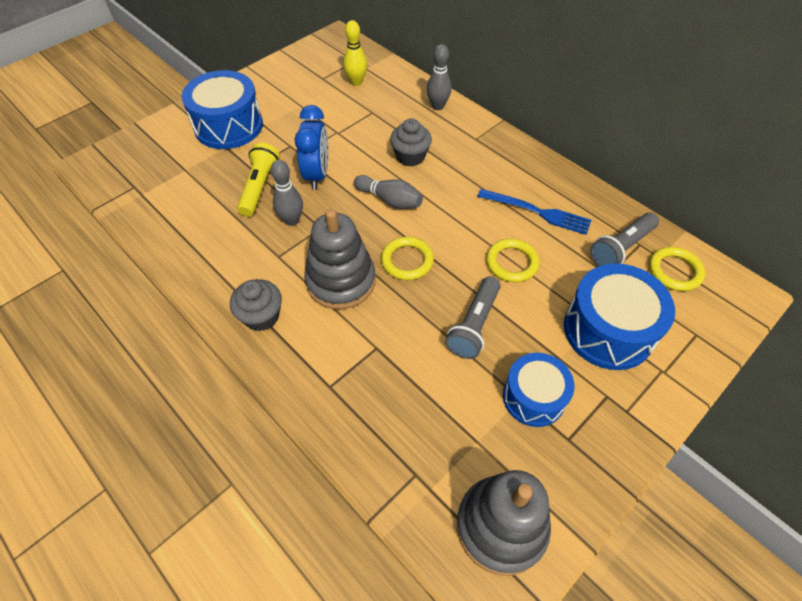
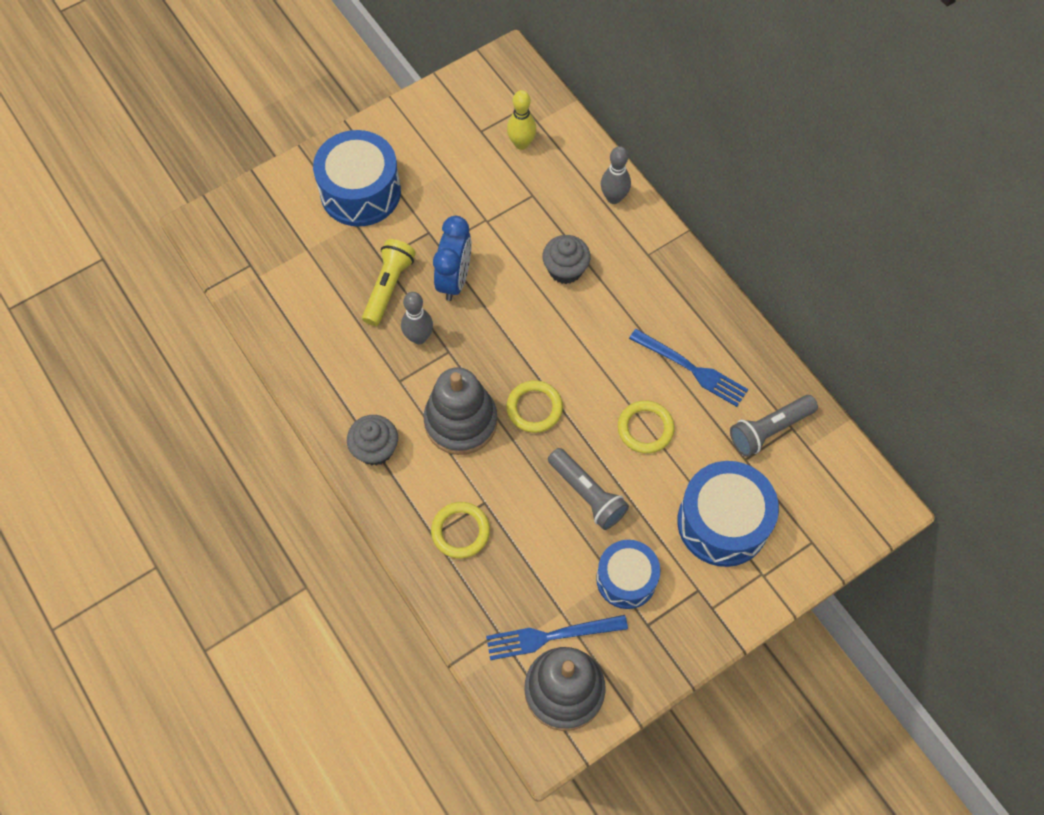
camera: 10 degrees right, 10 degrees up
grey bowling pin [354,175,423,209] -> none
grey flashlight [445,276,501,359] -> grey flashlight turned 75 degrees counterclockwise [548,448,629,530]
yellow ring [649,247,705,291] -> yellow ring moved to [431,502,490,558]
none -> blue fork [486,615,628,660]

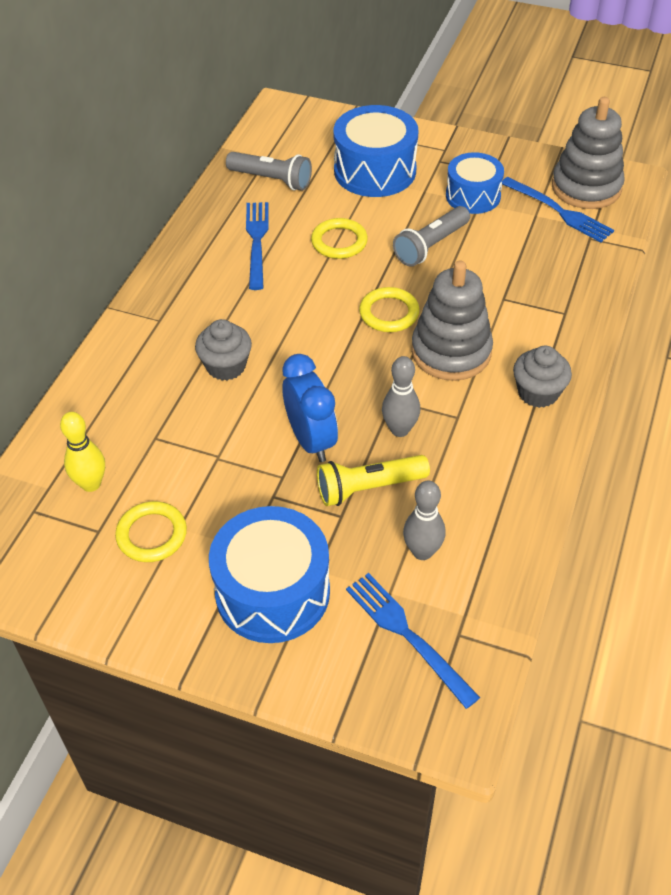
camera: 125 degrees left, 15 degrees down
yellow ring [431,502,490,558] -> yellow ring moved to [115,501,187,562]
blue clock [433,216,472,301] -> blue clock turned 90 degrees clockwise [282,354,338,462]
grey flashlight [548,448,629,530] -> grey flashlight turned 150 degrees counterclockwise [393,206,470,267]
grey bowling pin [601,146,631,204] -> grey bowling pin moved to [403,480,446,560]
none -> blue fork [346,573,480,709]

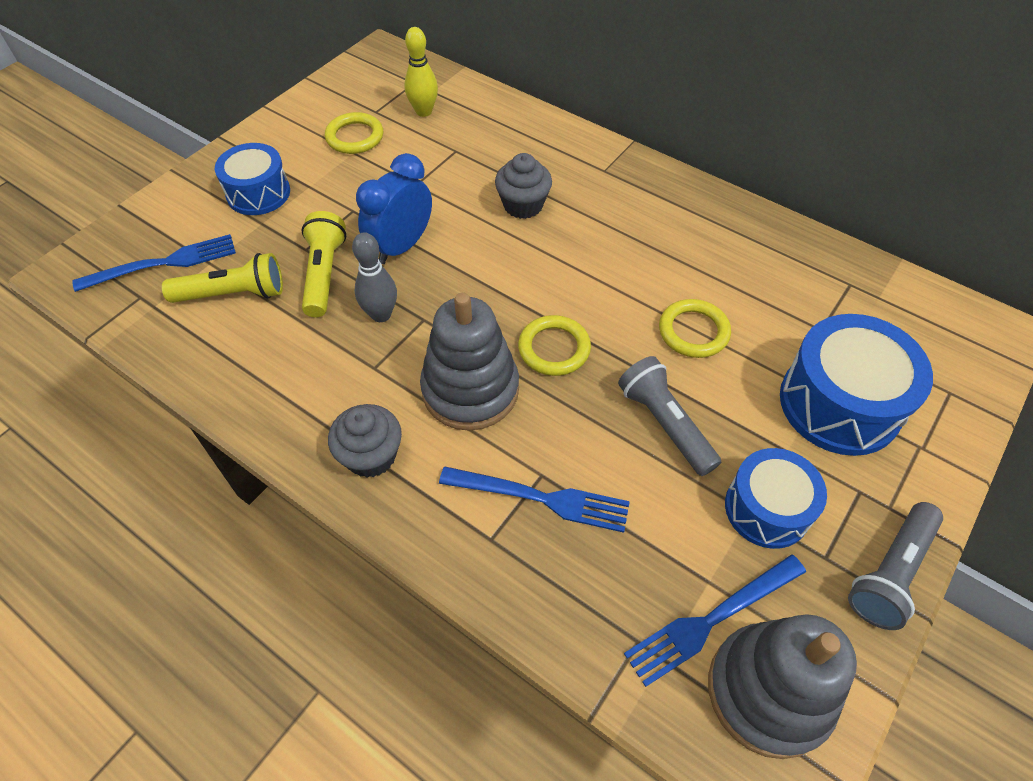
camera: 105 degrees right, 5 degrees up
blue drum [209,506,330,643] -> blue drum [215,143,290,215], size x0.65
grey flashlight [226,152,312,191] -> grey flashlight moved to [848,502,943,630]
blue fork [246,202,269,290] -> blue fork moved to [439,466,630,533]
blue clock [282,354,338,462] -> blue clock turned 135 degrees clockwise [356,153,432,264]
grey bowling pin [403,480,446,560] -> yellow flashlight [162,253,283,303]

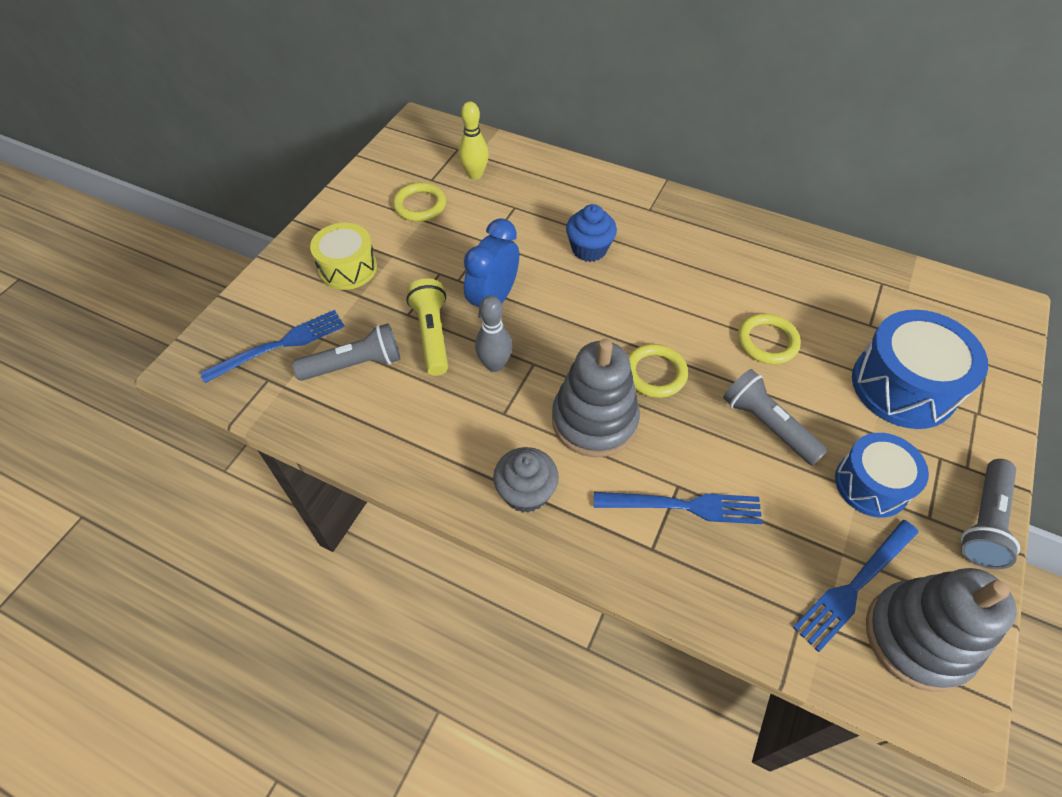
camera: 10 degrees left, 0 degrees up
yellow flashlight [162,253,283,303] -> grey flashlight [292,323,400,381]
blue drum [215,143,290,215] -> yellow drum [310,223,377,290]
grey cupcake [495,153,552,219] -> blue cupcake [566,204,617,262]

